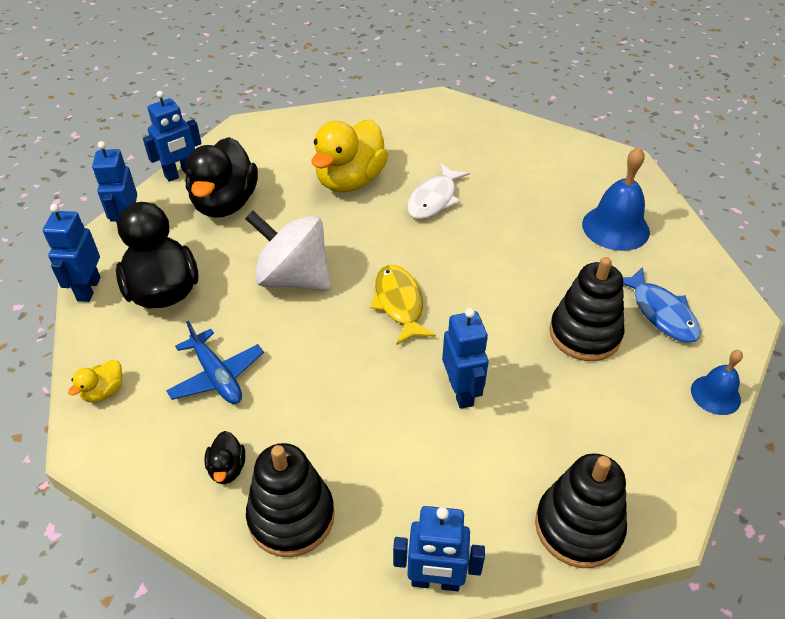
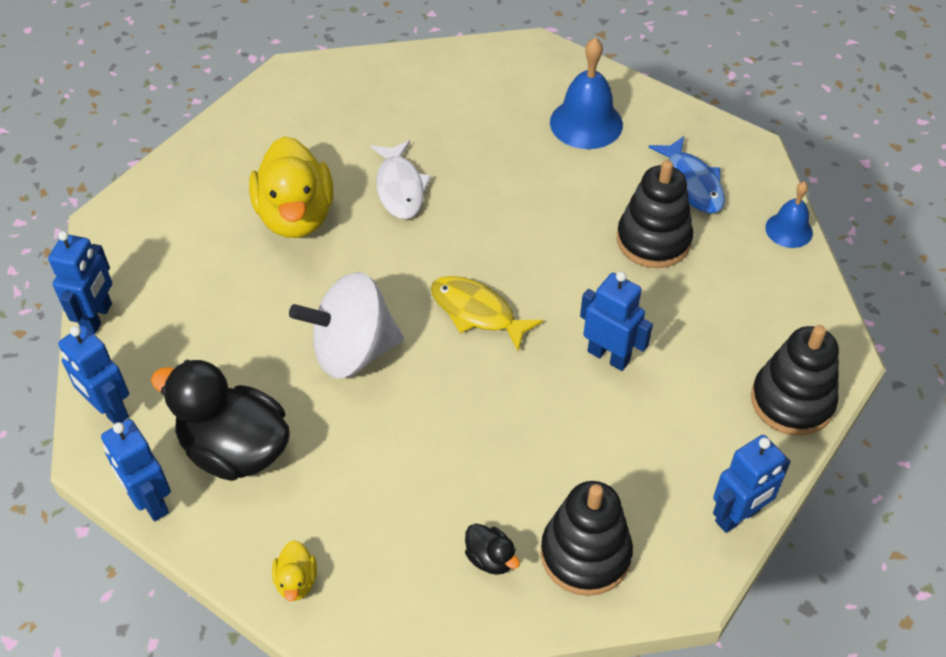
camera: 40 degrees left, 5 degrees up
blue plane [166,321,264,404] -> none
black duck [186,137,258,218] -> none
blue fish [623,267,701,343] -> blue fish turned 45 degrees clockwise [648,136,725,213]

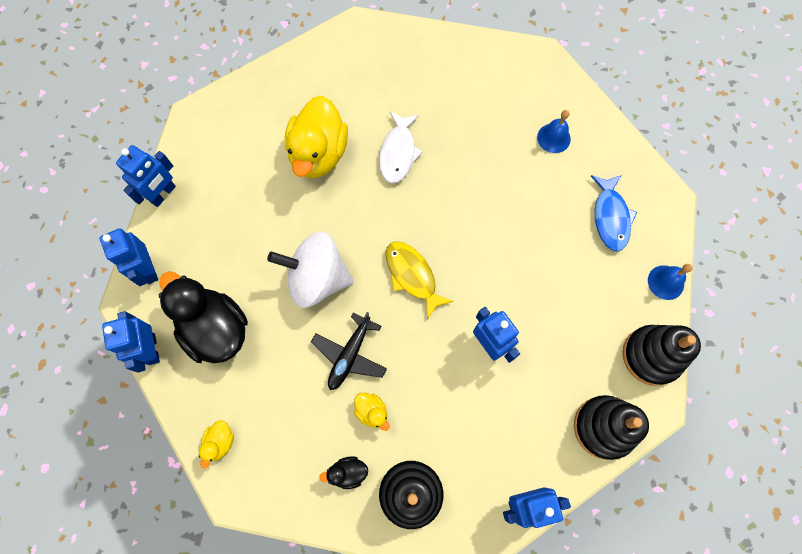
camera: 20 degrees right, 20 degrees up
black duck [465,523,520,575] -> black duck turned 105 degrees clockwise [319,456,368,489]
blue bell [550,37,623,149] -> blue bell [537,110,571,153], size x0.60
black stacking toy [617,160,693,268] -> black stacking toy moved to [622,325,701,386]
none -> black plane [311,312,387,390]
none -> yellow duck [354,393,390,431]

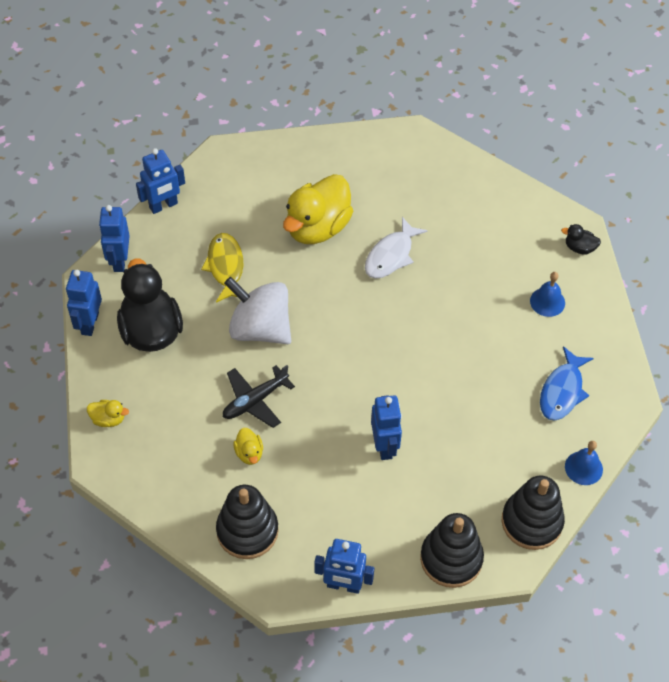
camera: 25 degrees right, 15 degrees down
yellow duck [199,420,234,468] -> yellow duck turned 120 degrees counterclockwise [87,400,129,427]
black duck [319,456,368,489] -> black duck moved to [561,224,601,255]
yellow fish [385,241,454,320] -> yellow fish moved to [201,233,244,303]

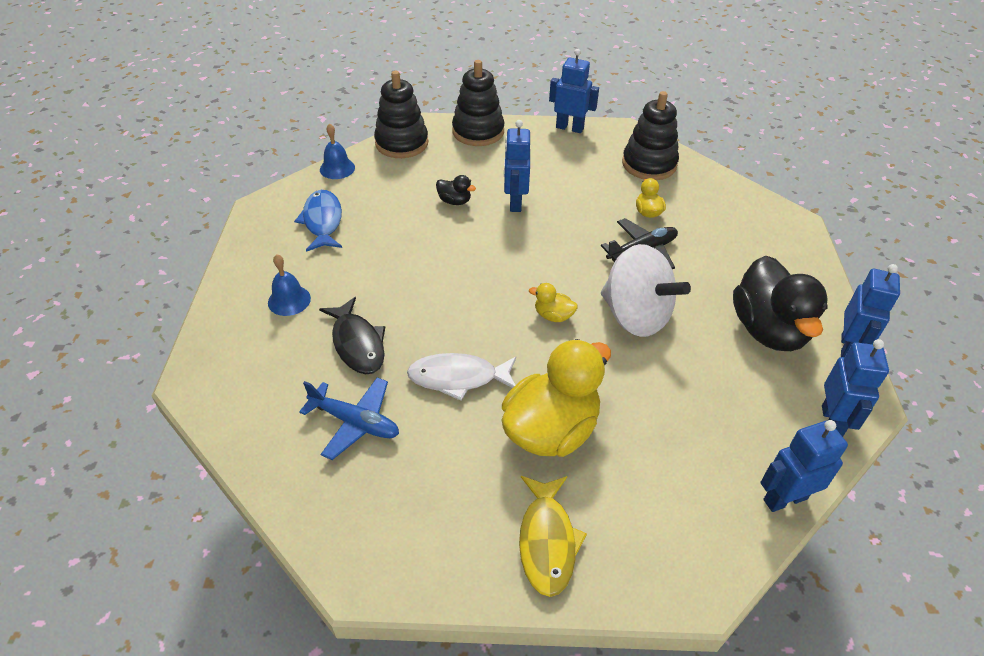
camera: 170 degrees left, 10 degrees down
yellow duck [87,400,129,427] -> yellow duck moved to [529,283,578,322]
yellow fish [201,233,244,303] -> yellow fish moved to [519,476,587,597]
white fish [365,217,428,279] -> white fish turned 135 degrees counterclockwise [407,353,516,401]
blue fish [540,346,594,421] -> blue fish turned 45 degrees counterclockwise [294,190,342,252]
black duck [561,224,601,255] -> black duck moved to [436,175,476,205]
none -> blue plane [299,377,399,460]
none -> black fish [319,297,385,374]

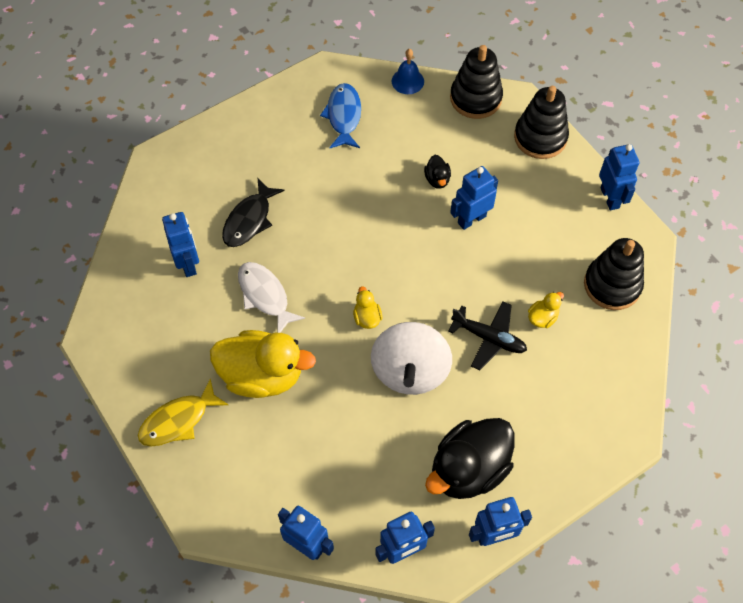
camera: 55 degrees right, 15 degrees up
blue bell [268,254,311,316] -> none
blue fish [294,190,342,252] -> blue fish turned 45 degrees counterclockwise [320,83,361,149]
blue plane [299,377,399,460] -> blue robot [162,212,199,277]

